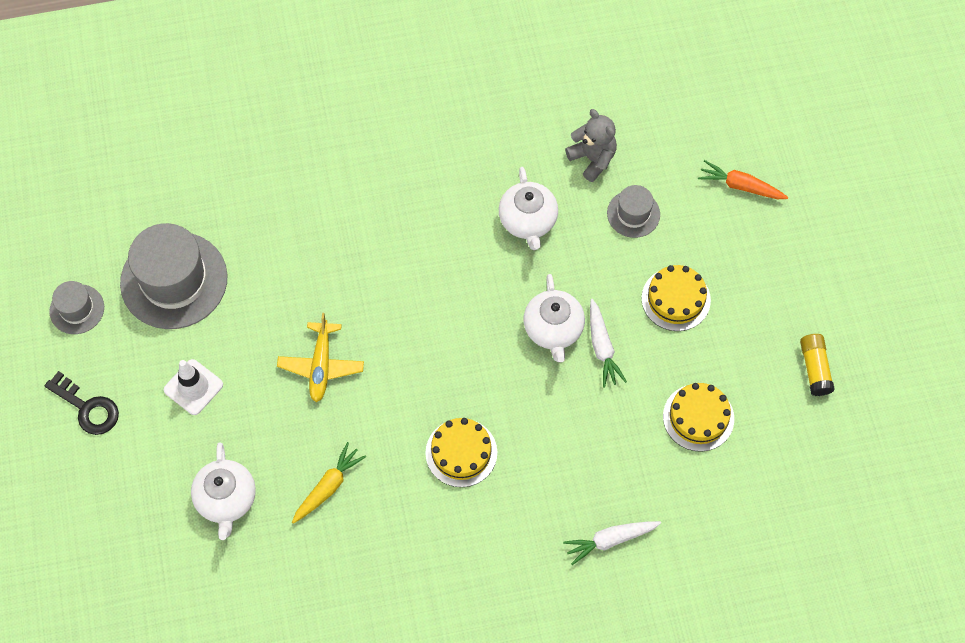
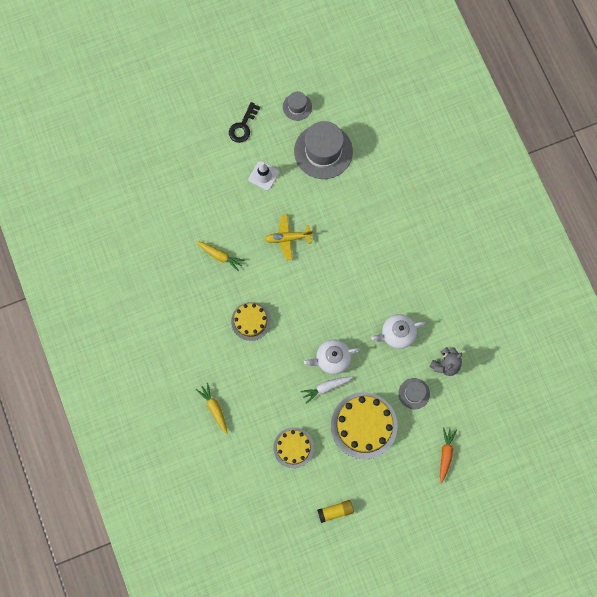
camera: 80 degrees right, 10 degrees up
white teapot [191,443,256,540] -> none
white carrot [563,521,661,565] -> yellow carrot [196,383,228,434]
yellow cake [641,265,711,331] -> yellow cake [331,392,398,459], size x1.65

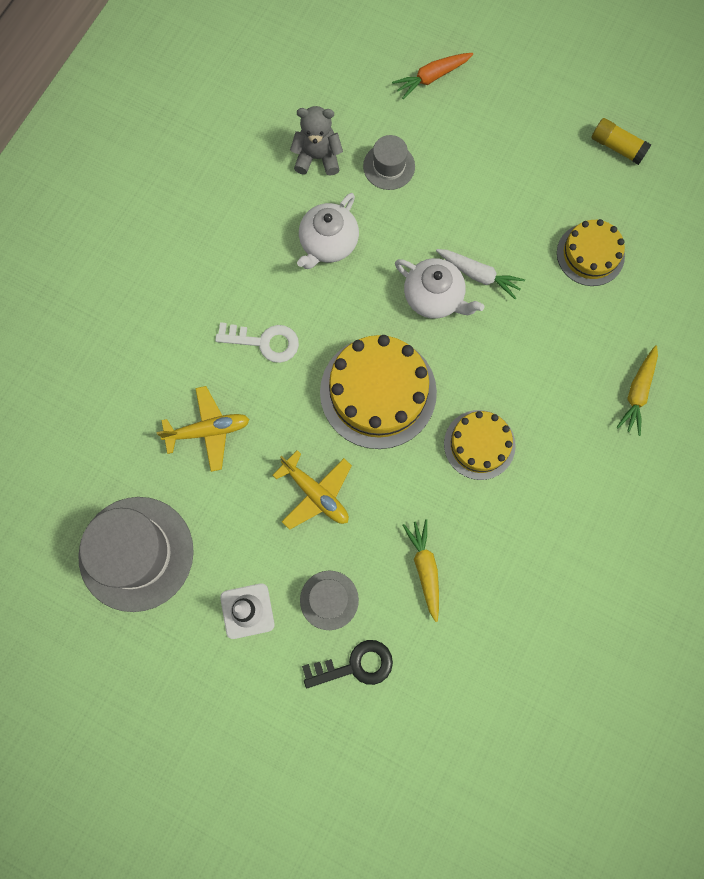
camera: 130 degrees left, 0 degrees up
black key [229,102,260,143] -> black key moved to [302,640,393,688]
grey hat [283,91,312,121] -> grey hat moved to [300,571,359,630]
yellow cake [331,392,398,459] -> yellow cake moved to [320,335,437,449]
white teapot [371,314,426,349] -> white teapot turned 90 degrees clockwise [297,193,359,269]
none -> yellow plane [156,386,250,472]
none -> white key [215,322,299,363]

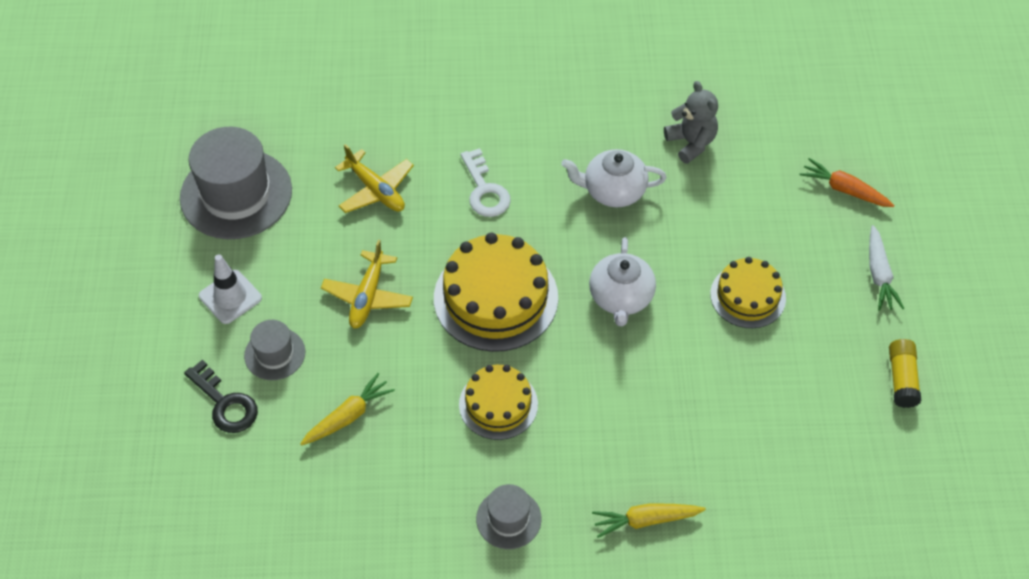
camera: 60 degrees right, 20 degrees down
grey hat [363,135,415,190] -> grey hat moved to [476,484,542,549]
white carrot [436,249,525,299] -> white carrot moved to [869,225,904,311]
yellow cake [557,219,625,286] -> yellow cake moved to [710,257,786,328]

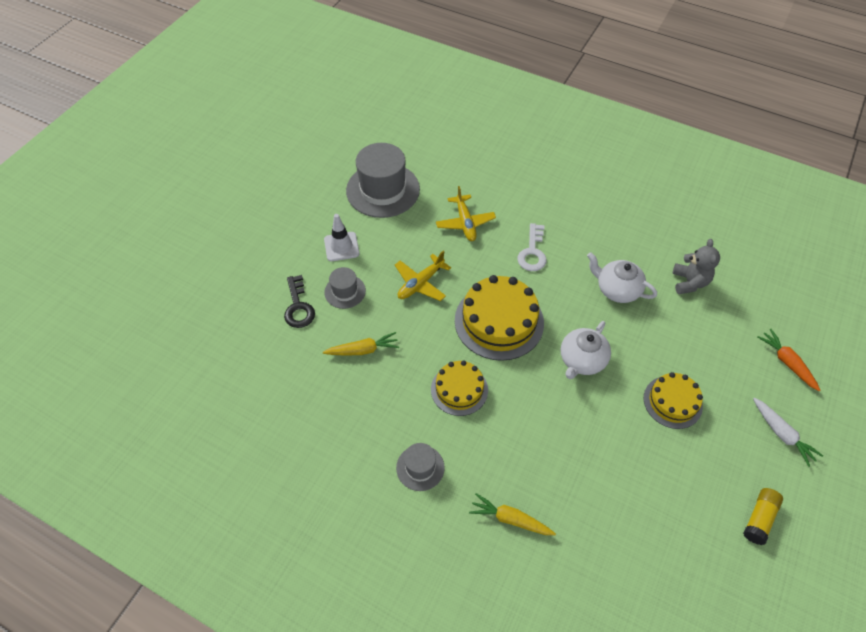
camera: 30 degrees right, 0 degrees up
white carrot [869,225,904,311] -> white carrot turned 60 degrees counterclockwise [753,398,823,467]

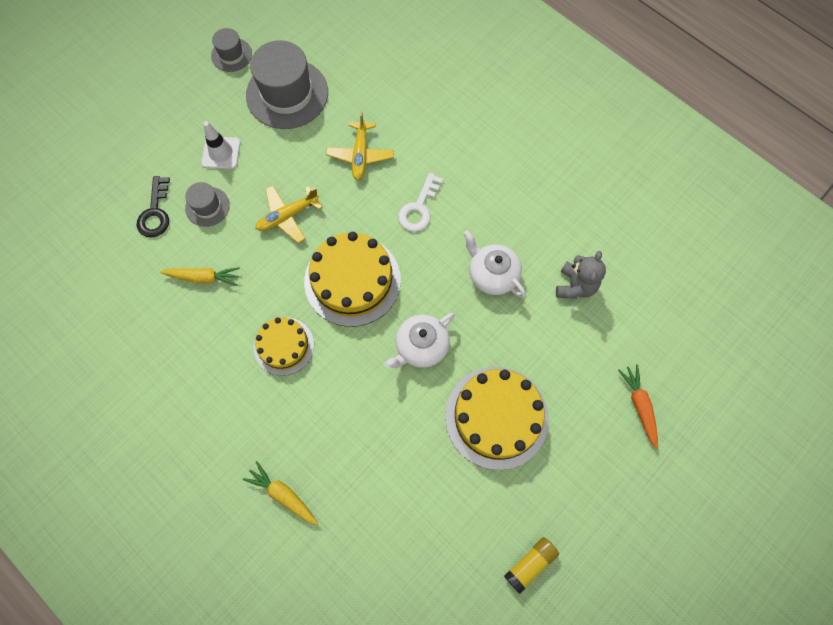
camera: 15 degrees right, 15 degrees up
grey hat [396,443,445,491] -> grey hat moved to [211,28,252,72]
yellow cake [644,372,703,429] -> yellow cake [445,367,549,470], size x1.65
white carrot [753,398,823,467] -> none

